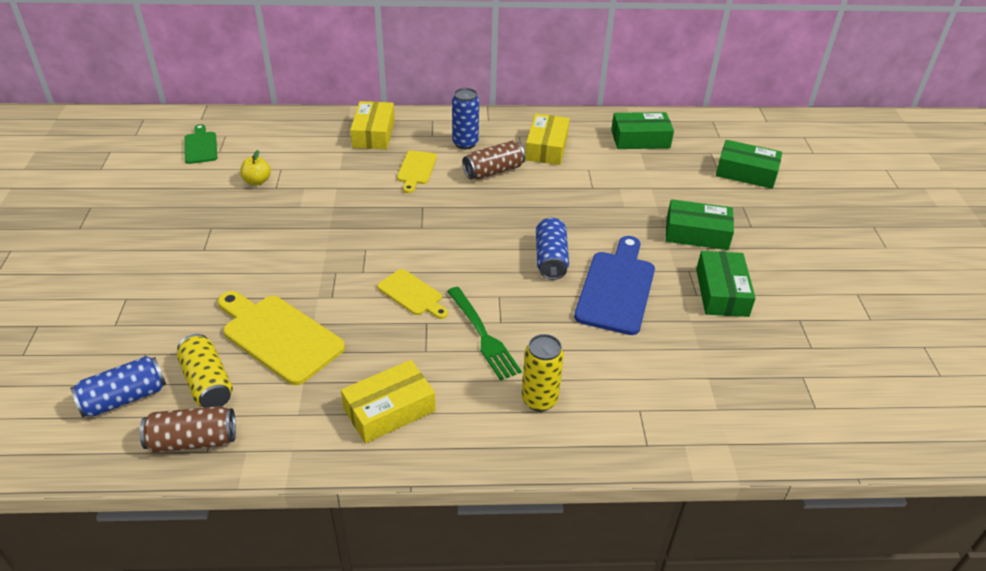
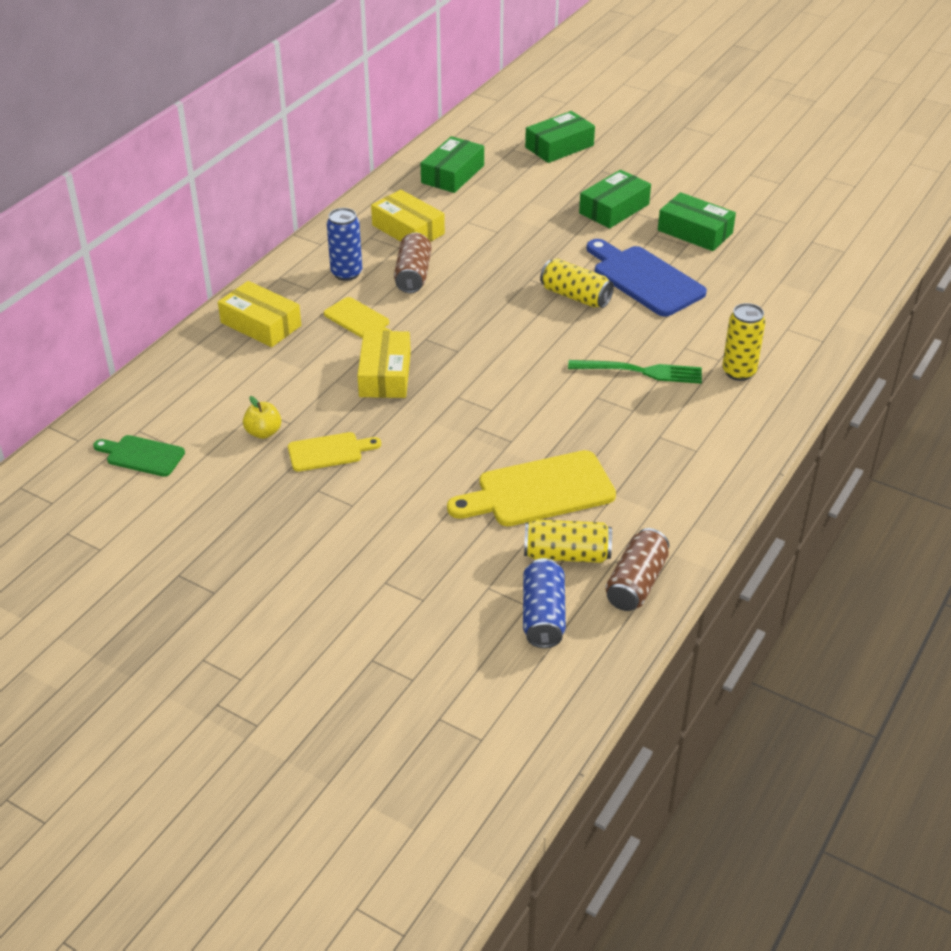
camera: 55 degrees left, 0 degrees up
yellow box [341,360,436,443] -> yellow box moved to [357,331,411,398]
yellow cutting board [377,269,448,319] -> yellow cutting board moved to [288,432,381,472]
blue can [536,217,569,280] -> yellow can [540,258,614,308]

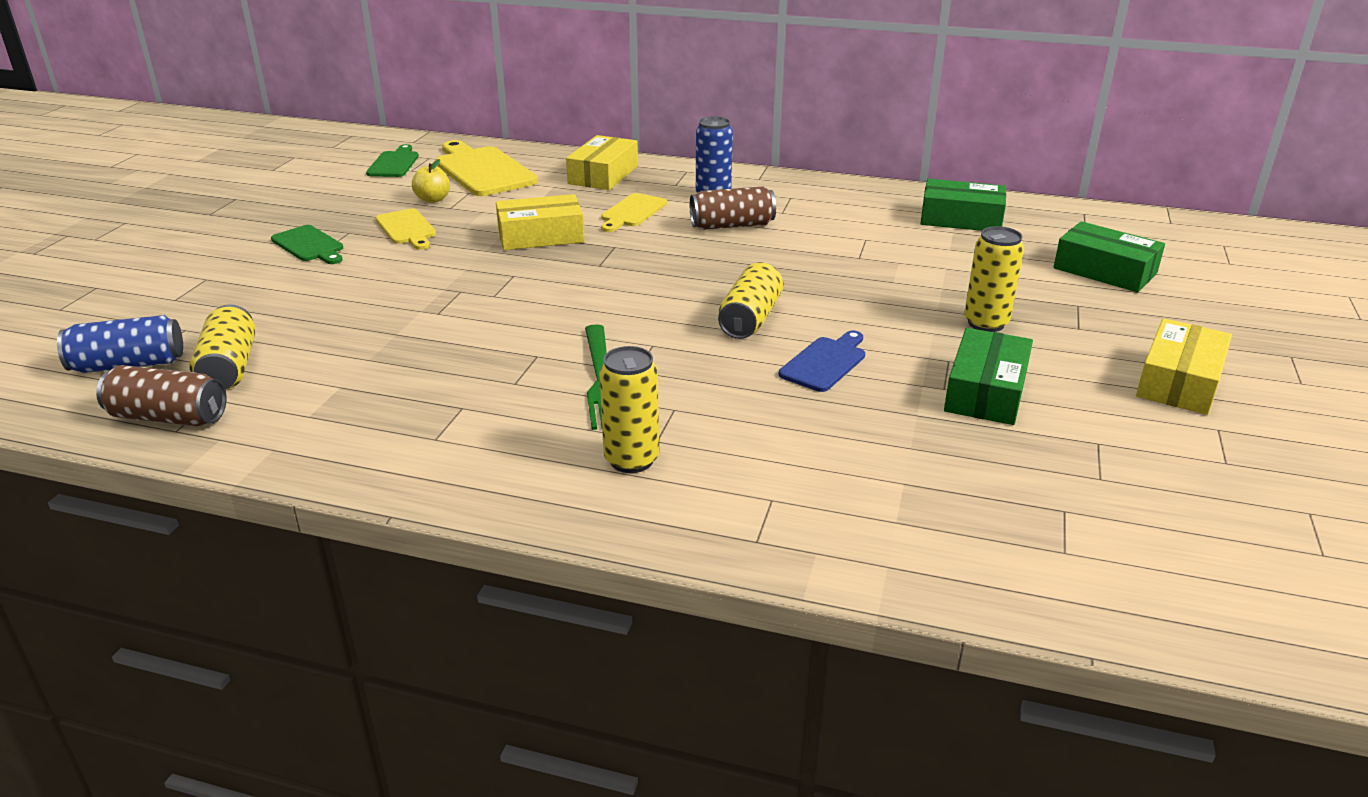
camera: 75 degrees right, 10 degrees down
yellow box [371,190,445,242] -> yellow box moved to [1136,318,1232,415]
yellow cutting board [447,450,616,526] -> yellow cutting board moved to [436,140,538,196]
green box [579,170,651,228] -> yellow can [964,226,1024,332]
blue cutting board [587,239,707,317] -> blue cutting board [779,331,865,392], size x0.57
none -> green cutting board [271,225,343,264]

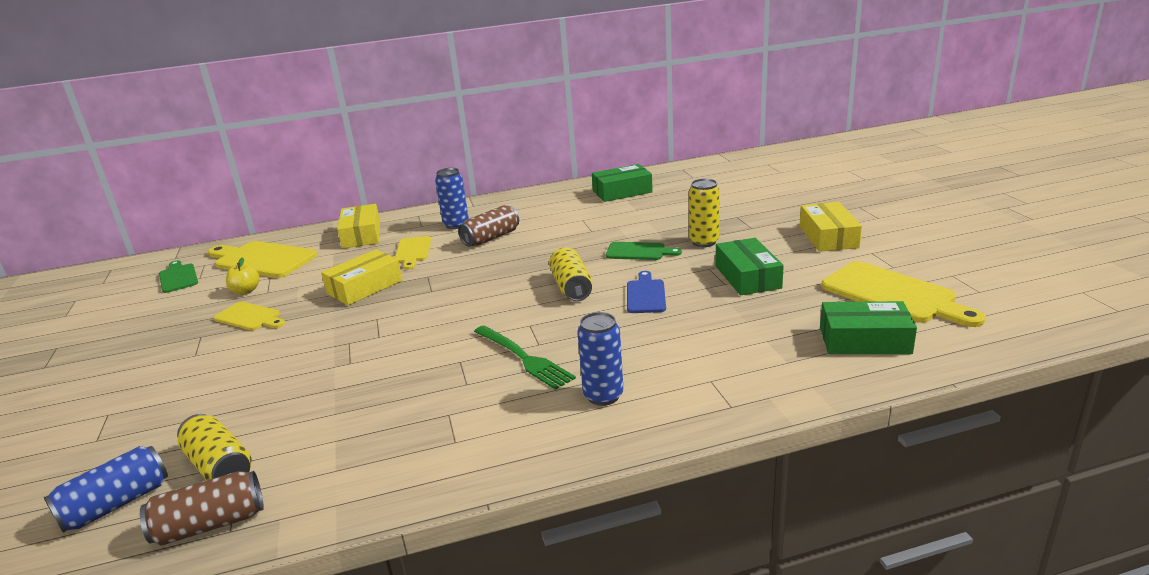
camera: 30 degrees left, 5 degrees down
green cutting board [271,225,343,264] -> green cutting board moved to [606,242,682,260]
yellow can [600,346,659,473] -> blue can [577,312,623,406]
green box [1053,221,1165,292] -> green box moved to [820,301,917,354]
none -> yellow cutting board [822,261,986,327]

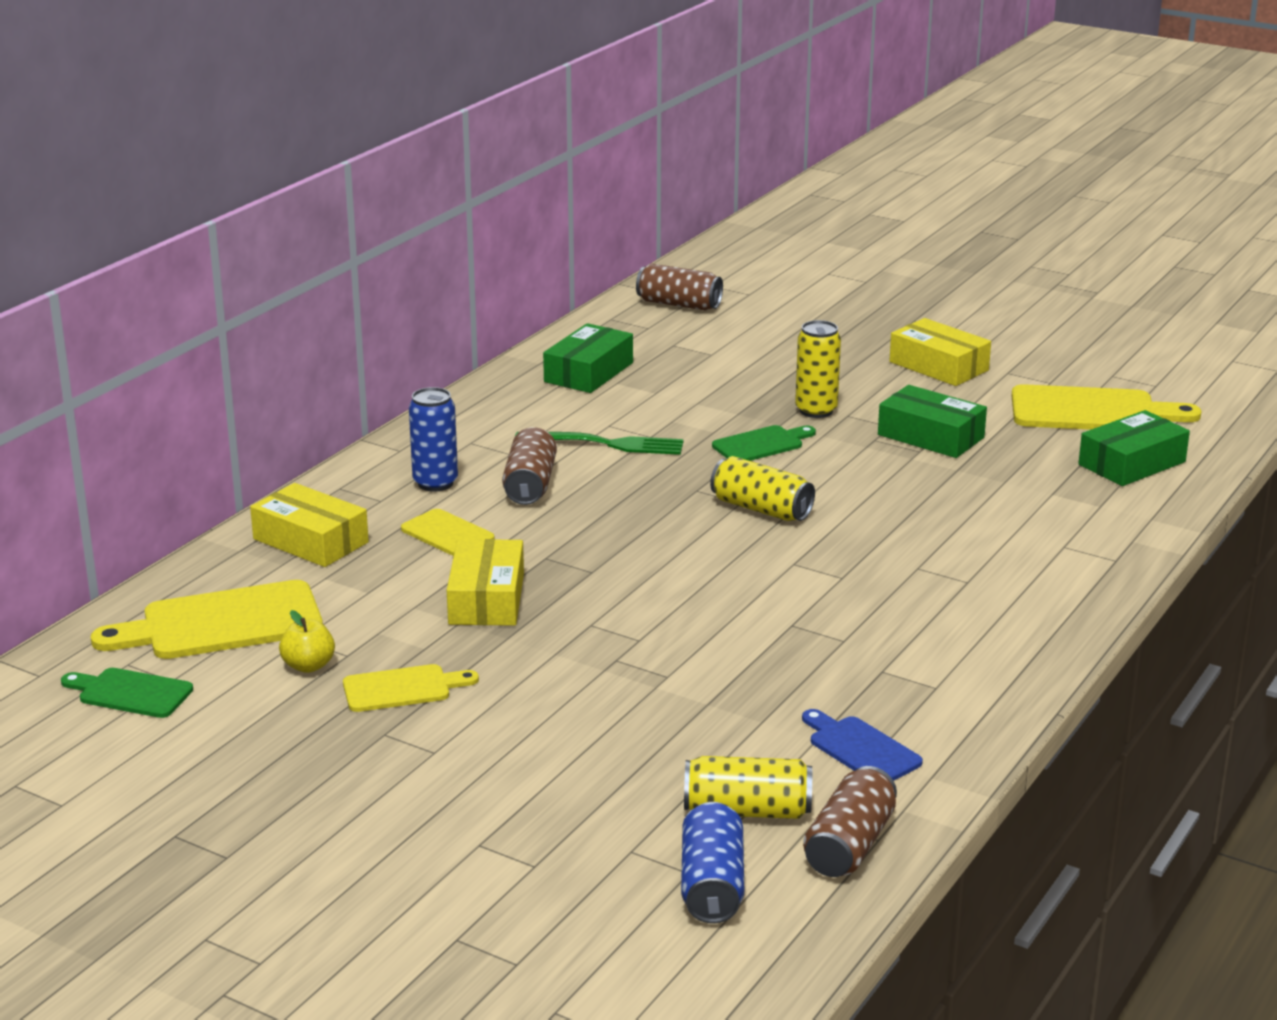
camera: 45 degrees left, 0 degrees up
green fork [474,325,576,390] -> green fork moved to [515,432,683,455]
blue can [577,312,623,406] -> none
blue cutting board [627,271,666,313] -> blue cutting board moved to [802,709,923,781]
none -> brown can [636,263,723,310]

